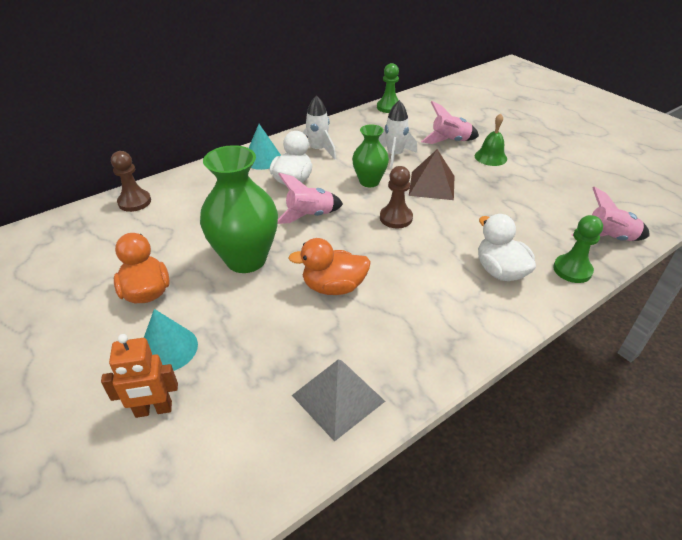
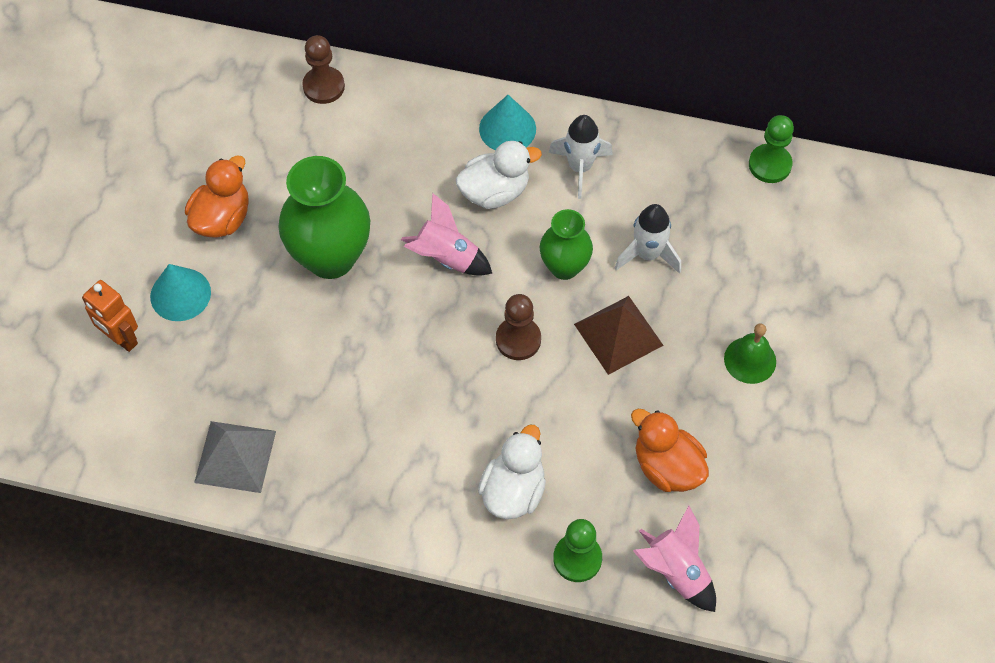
camera: 50 degrees right, 20 degrees up
orange duck [288,238,371,295] -> orange duck moved to [631,409,709,492]
pink rocket [421,101,479,144] -> none

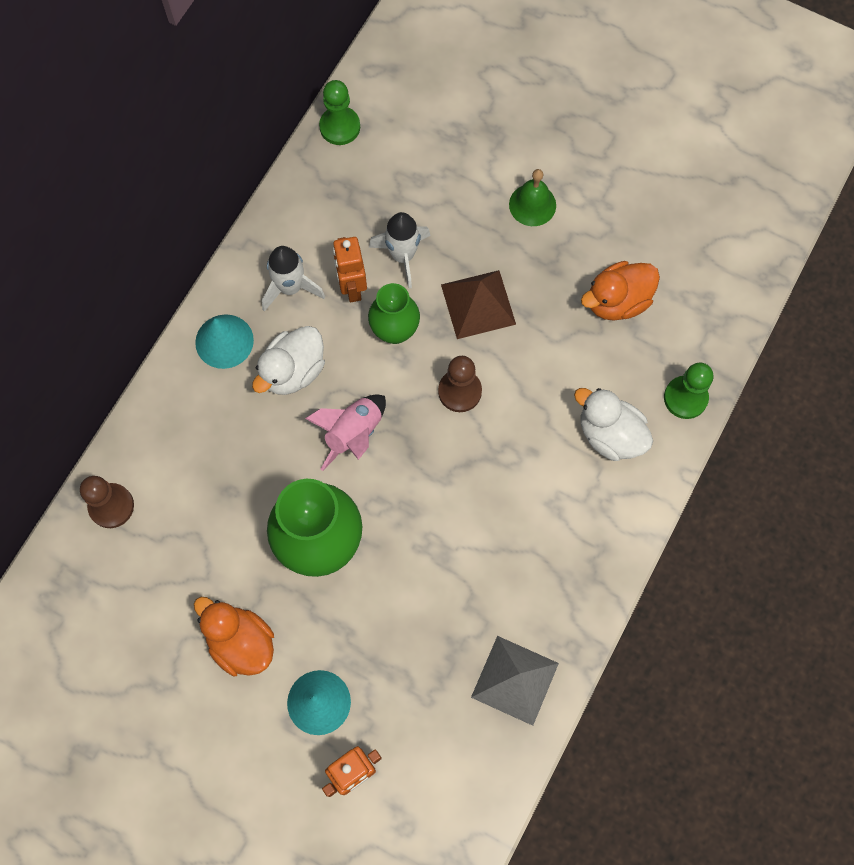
camera: 75 degrees left, 10 degrees up
white duck [456,141,542,209] -> white duck turned 135 degrees counterclockwise [252,326,325,395]
pink rocket [633,505,716,612] -> none
none -> orange robot [333,237,367,302]

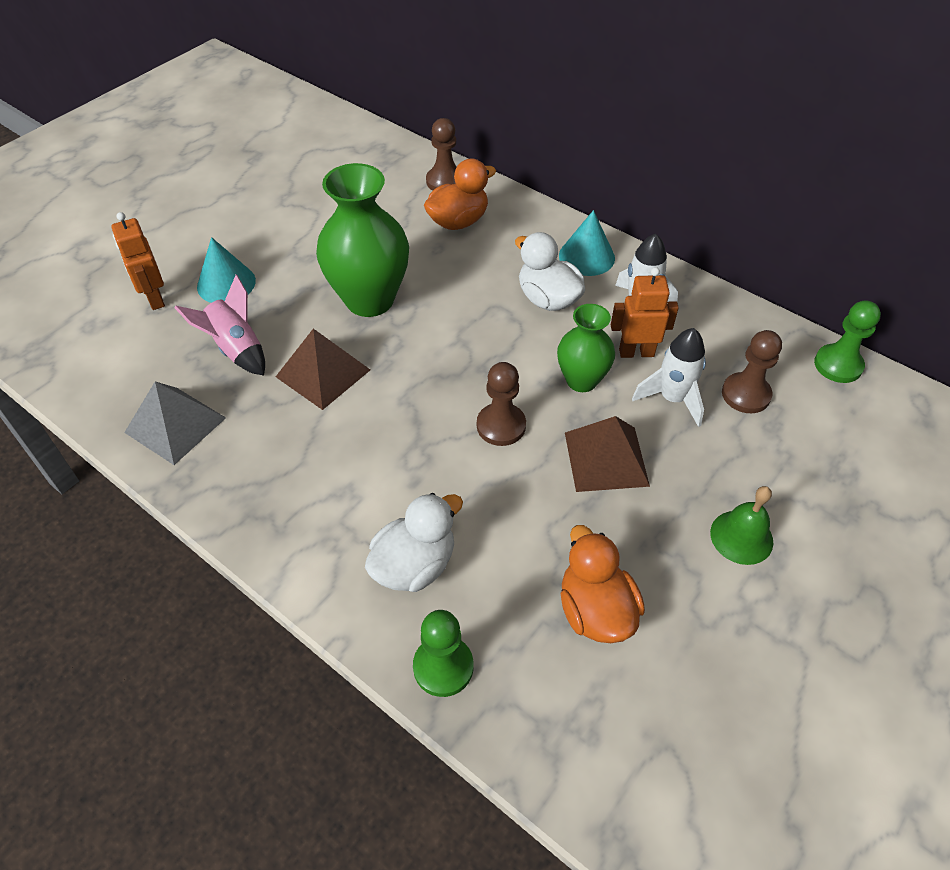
camera: 100 degrees right, 20 degrees down
orange duck [194,597,274,676] -> orange duck moved to [424,158,496,230]
pink rocket [305,395,386,471] -> pink rocket moved to [175,275,265,376]
none -> brown pyramid [276,329,370,410]
none -> brown pawn [722,330,782,413]

